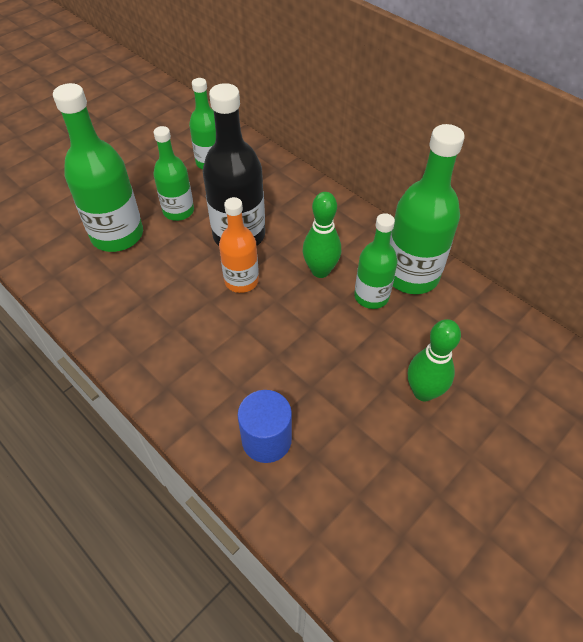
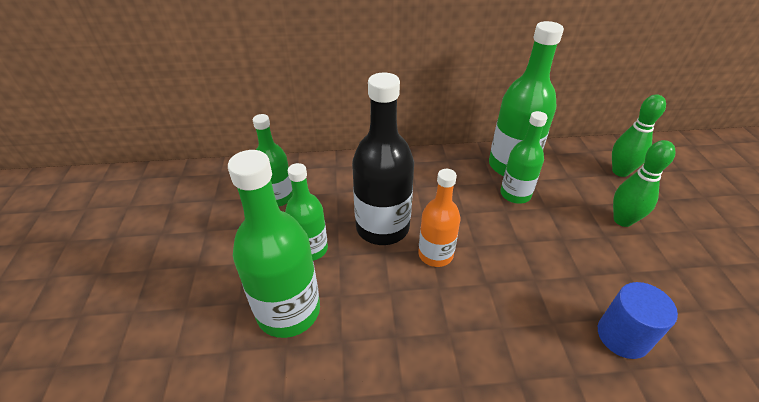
camera: 50 degrees left, 10 degrees down
green bowling pin [303,192,341,278] -> green bowling pin moved to [612,94,666,177]

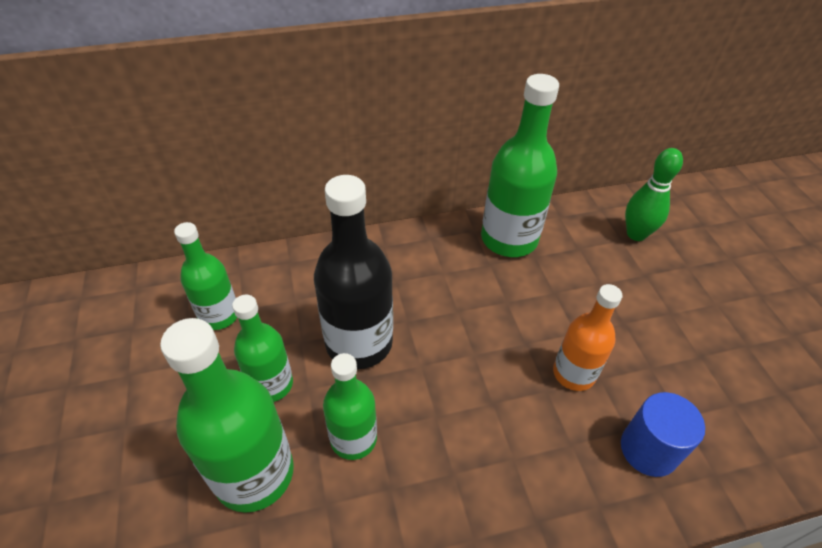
camera: 10 degrees left, 5 degrees up
orange bottle [418,169,461,267] -> orange bottle moved to [553,284,622,391]
green bottle [500,111,547,204] -> green bottle moved to [323,353,377,460]
green bowling pin [613,140,676,227] -> none

